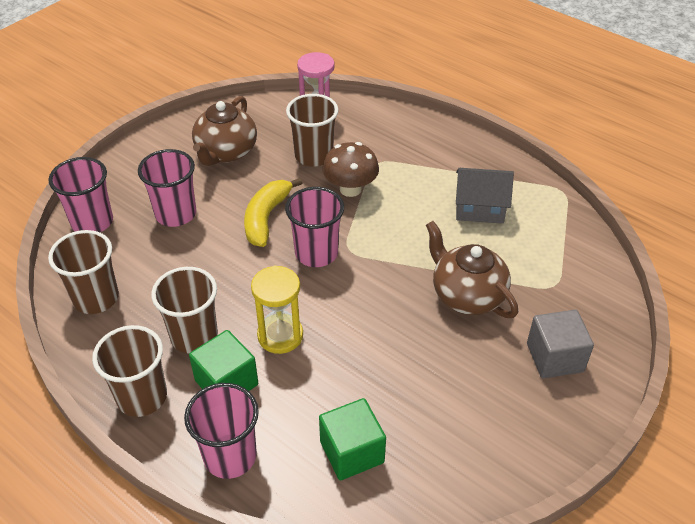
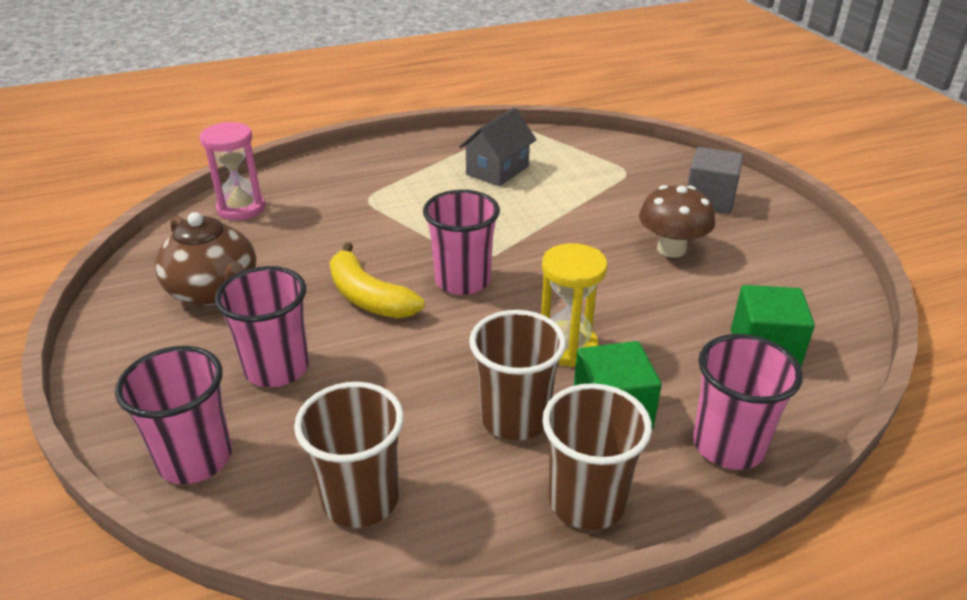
camera: 60 degrees left, 10 degrees down
brown cup [286,94,338,167] -> none
brown mushroom [323,142,379,197] -> brown mushroom moved to [639,185,715,258]
brown teapot [426,221,518,318] -> none

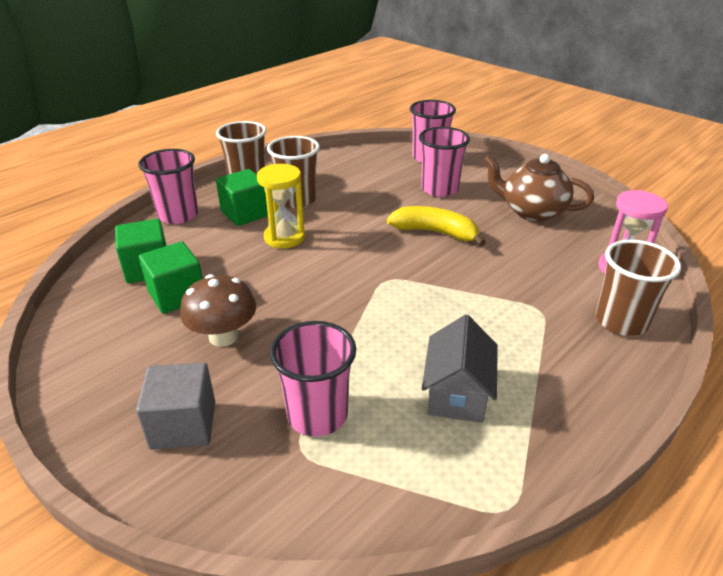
camera: 155 degrees right, 0 degrees up
brown cup [294,382,404,528] -> brown cup moved to [596,240,681,336]
pink cup [423,190,500,295] -> pink cup moved to [270,321,356,437]
none -> green cube [139,242,203,314]

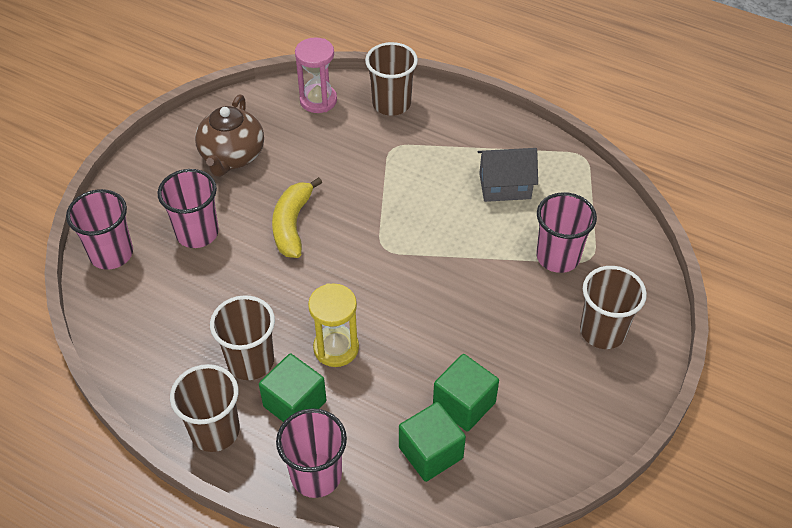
camera: 105 degrees left, 15 degrees up
grey cube [136,362,215,450] -> brown cup [580,266,647,349]
brown mushroom [180,274,256,347] -> none

